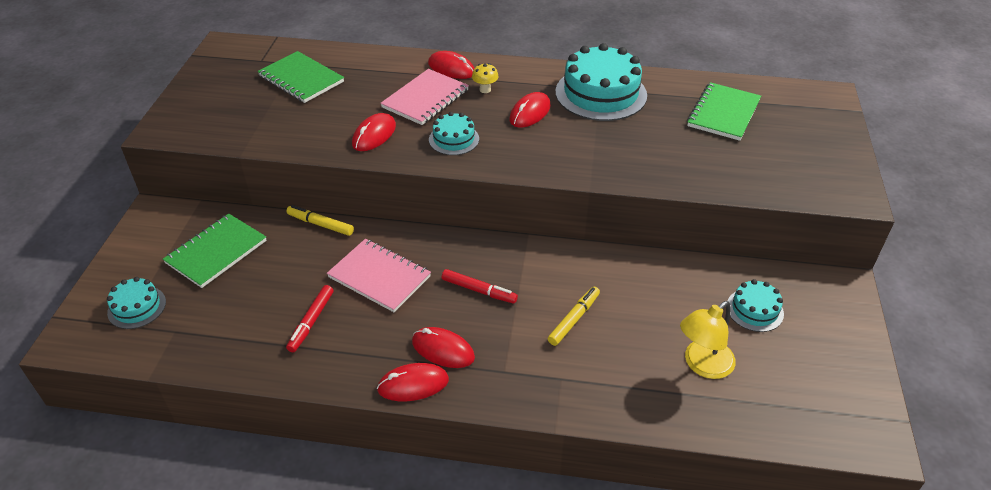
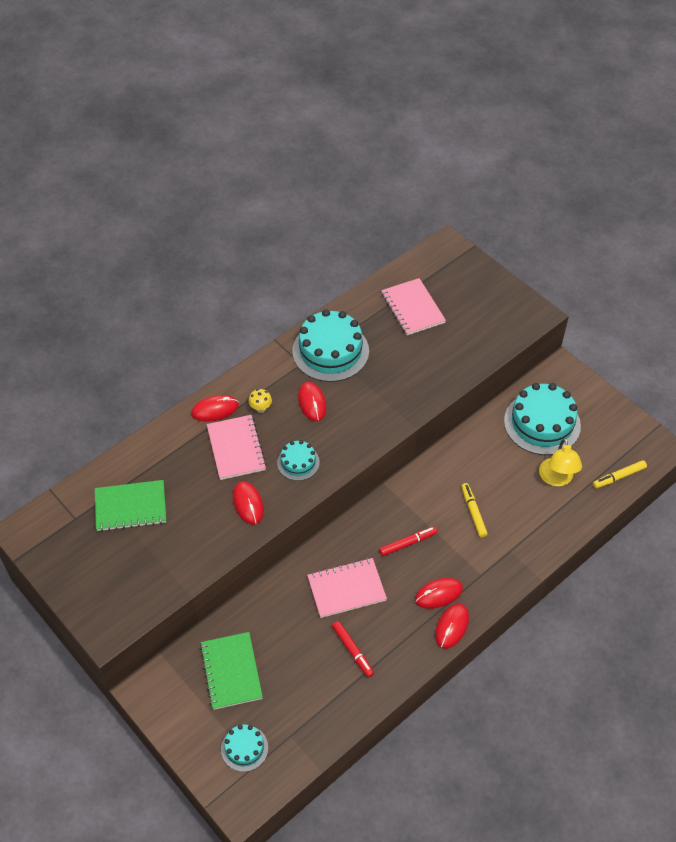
camera: 50 degrees left, 10 degrees up
yellow marker [287,205,354,236] -> yellow marker moved to [593,460,647,488]
green notebook [687,82,761,141] -> pink notebook [381,278,446,335]
turquoise cake [728,279,784,332] -> turquoise cake [504,383,581,455], size x1.94

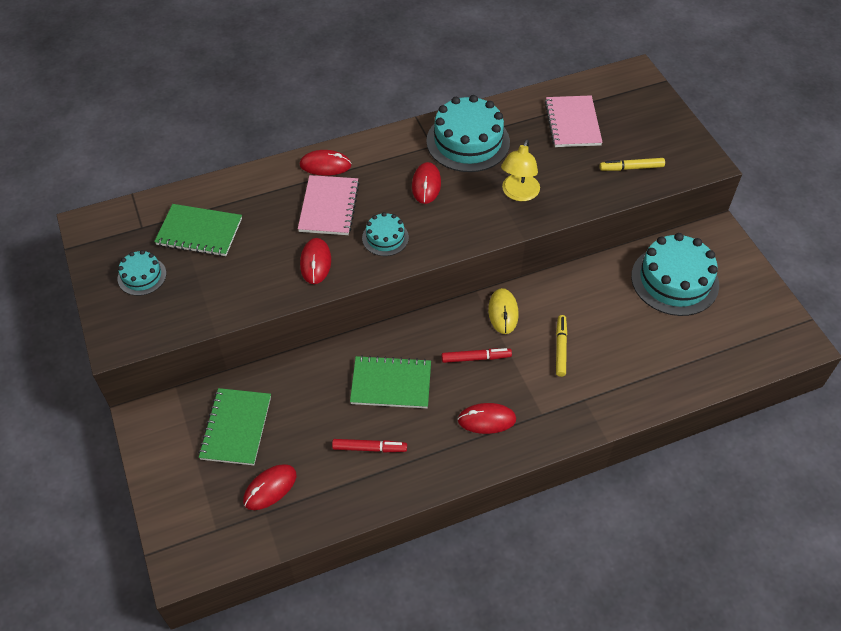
camera: 20 degrees right, 0 degrees up
turquoise cake [221,724,268,772] -> turquoise cake moved to [118,250,167,296]
yellow mushroom [249,389,272,413] -> none
pink notebook [307,558,387,618] -> green notebook [350,355,431,408]
red marker [332,621,374,678] -> red marker turned 75 degrees counterclockwise [332,439,407,452]
red mouse [435,603,469,649] -> red mouse moved to [243,464,296,510]
yellow lamp [539,438,582,486] -> yellow lamp moved to [501,139,540,201]
yellow marker [593,460,647,488] -> yellow marker moved to [600,158,665,171]
none -> yellow mouse [488,288,518,334]

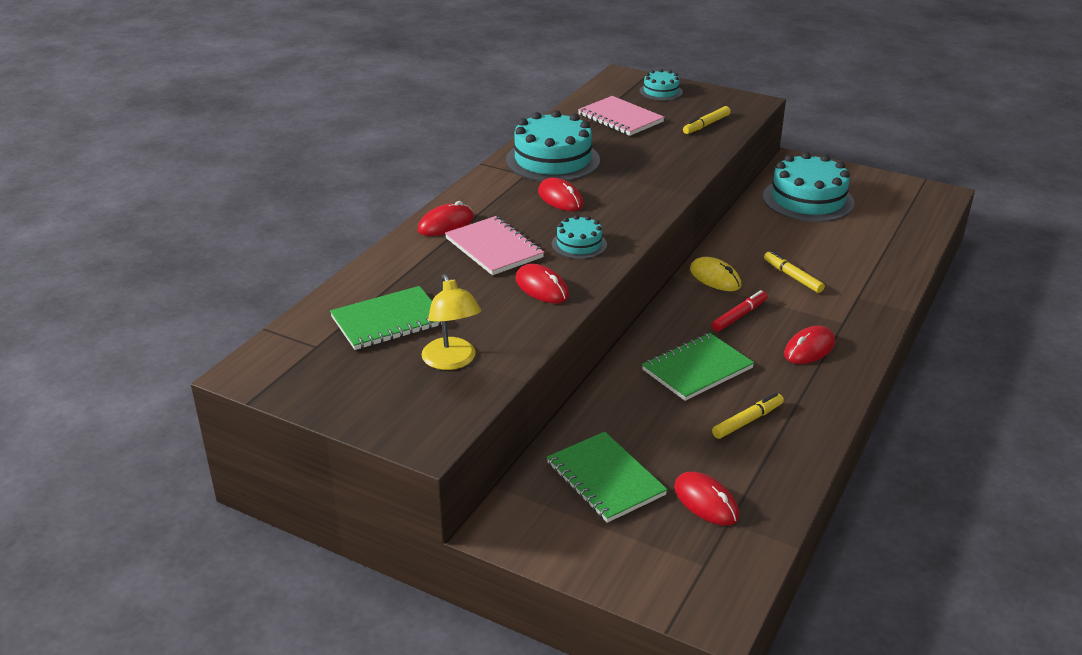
camera: 40 degrees left, 20 degrees down
turquoise cake [118,250,167,296] -> turquoise cake moved to [640,69,683,101]
red mouse [243,464,296,510] -> red mouse turned 45 degrees counterclockwise [674,472,739,525]
red marker [332,439,407,452] -> yellow marker [712,393,784,439]
yellow lamp [501,139,540,201] -> yellow lamp moved to [421,274,481,370]

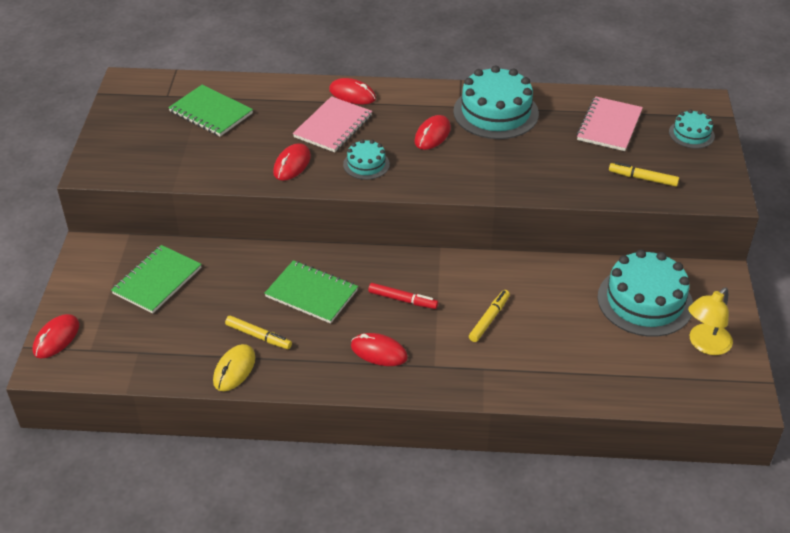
camera: 65 degrees right, 10 degrees up
yellow lamp [421,274,481,370] -> yellow lamp moved to [688,287,733,355]
red mouse [674,472,739,525] -> red mouse moved to [33,314,79,358]
yellow mouse [690,257,742,291] -> yellow mouse moved to [213,344,256,391]

